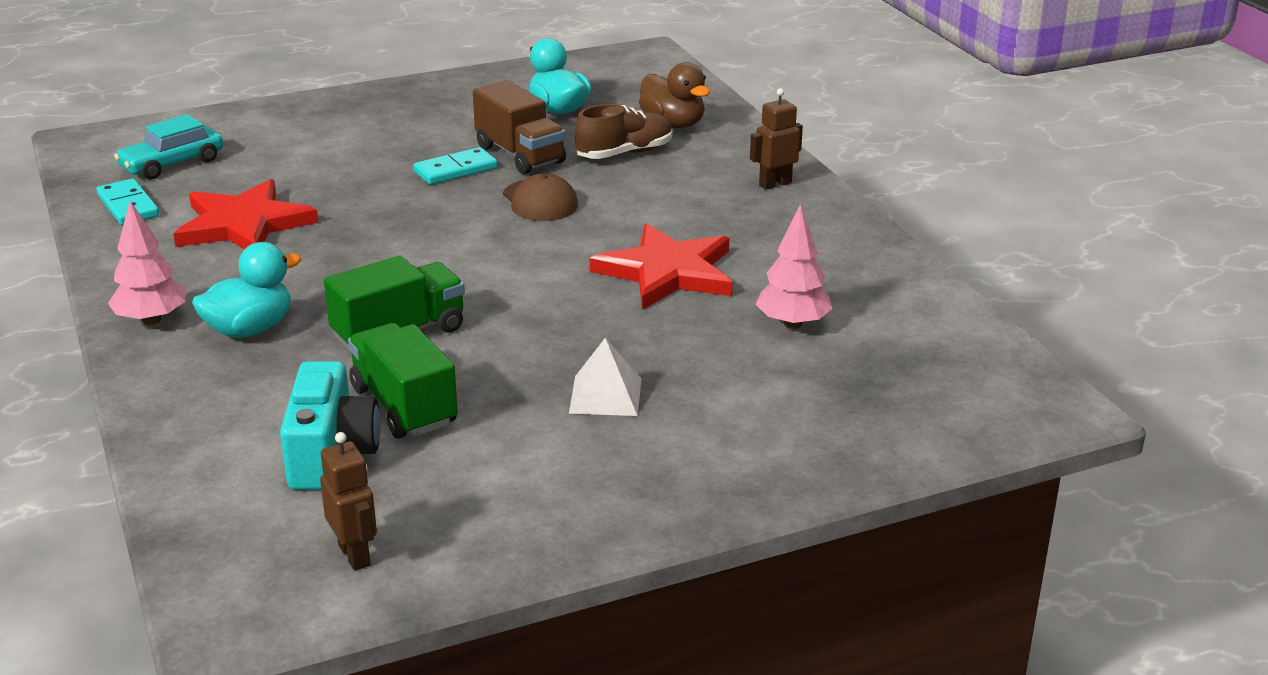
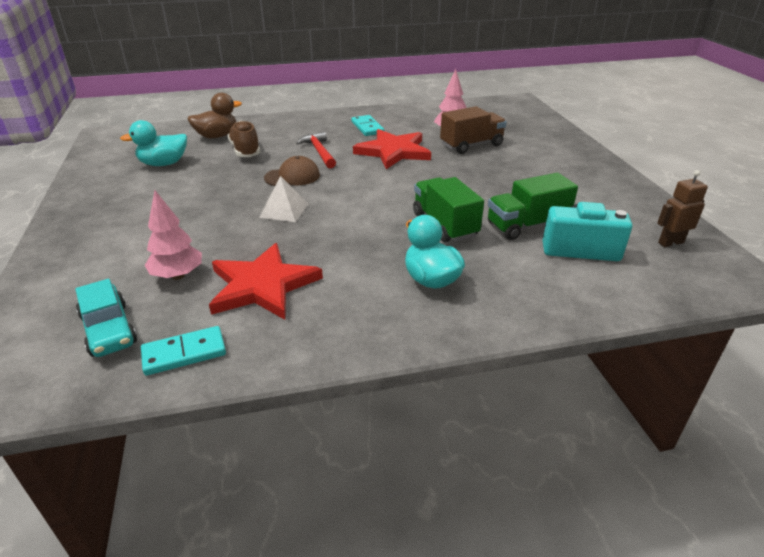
camera: 80 degrees left, 5 degrees up
pink tree [108,201,186,325] -> pink tree moved to [145,190,202,280]
turquoise domino [413,147,498,185] -> turquoise domino moved to [351,115,384,136]
brown truck [473,80,566,174] -> brown truck moved to [440,106,507,154]
white pyramid [569,338,642,416] -> white pyramid moved to [259,176,308,222]
brown robot [750,88,803,190] -> none
none -> red hammer [296,131,336,168]

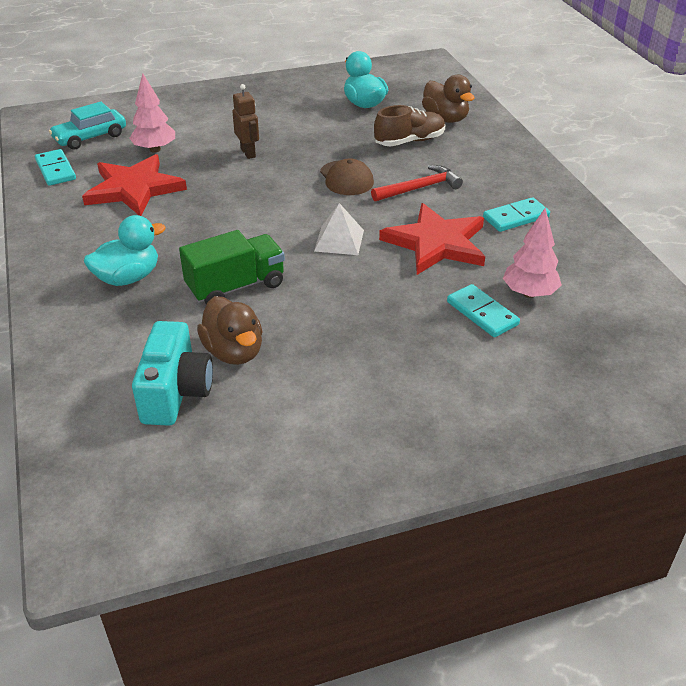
camera: 85 degrees right, 5 degrees up
white pyramid [259,176,308,222] -> white pyramid moved to [314,203,364,255]
brown truck [440,106,507,154] -> turquoise domino [447,284,520,337]
green truck [488,173,578,240] -> brown duck [197,296,263,365]
brown robot [657,170,708,247] -> brown robot moved to [232,84,259,159]

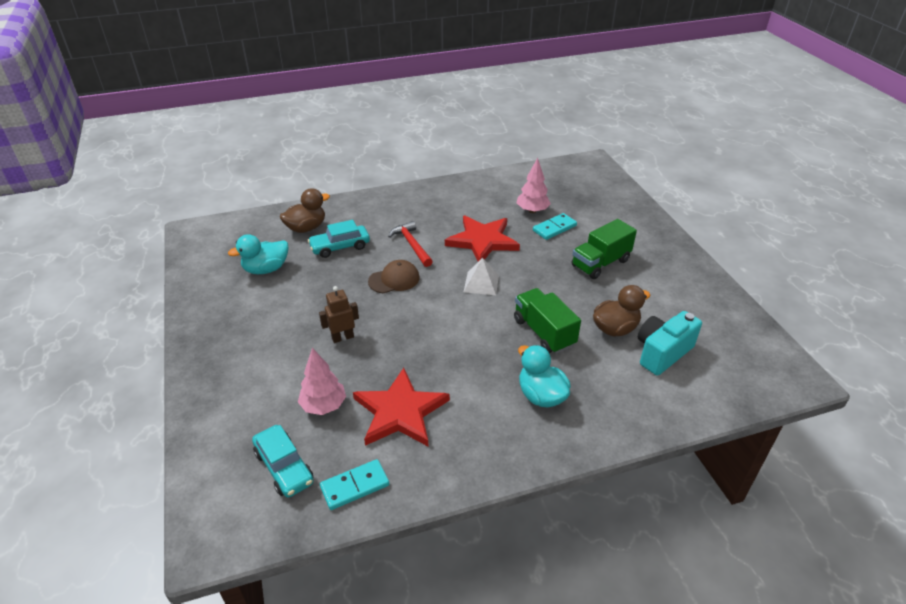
camera: 90 degrees left, 0 degrees up
turquoise camera [132,321,213,426] -> turquoise camera turned 45 degrees counterclockwise [638,311,702,375]
brown shoe [374,105,445,146] -> turquoise car [308,220,370,258]
turquoise domino [483,197,550,232] -> none
none -> green truck [572,219,637,279]

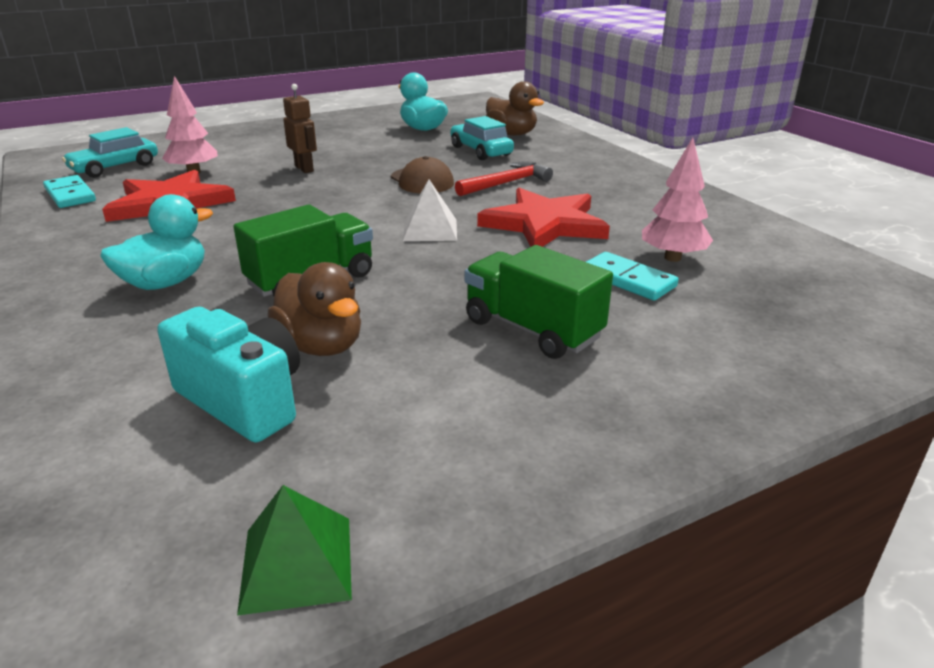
camera: 80 degrees right, 10 degrees down
none -> green pyramid [237,485,352,616]

